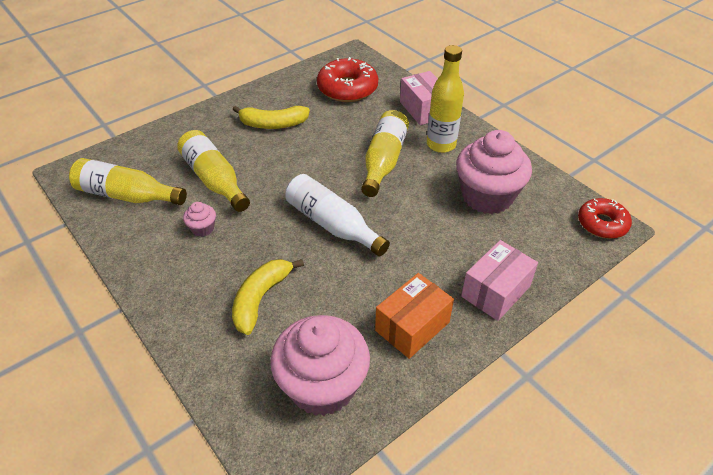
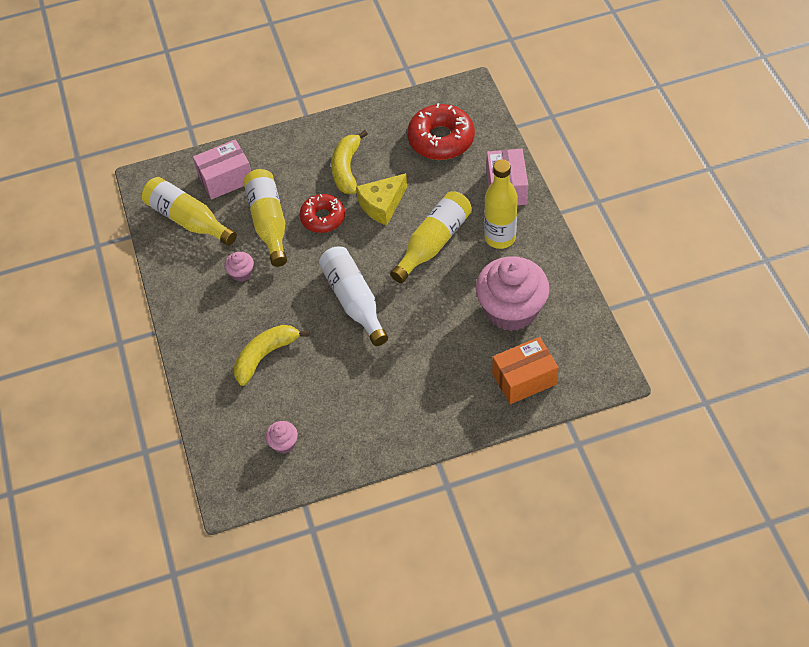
camera: 25 degrees right, 10 degrees up
yellow banana [233,106,310,129] -> yellow banana turned 75 degrees clockwise [331,130,368,194]
pink cupcake [270,315,370,416] -> pink cupcake [266,421,298,454], size x0.42
orange box [375,273,454,359] -> orange box moved to [492,337,559,404]
pink box [461,240,538,321] -> pink box moved to [193,139,251,200]
red donut [578,198,632,239] -> red donut moved to [299,194,345,233]
none -> yellow cheese [356,173,407,226]

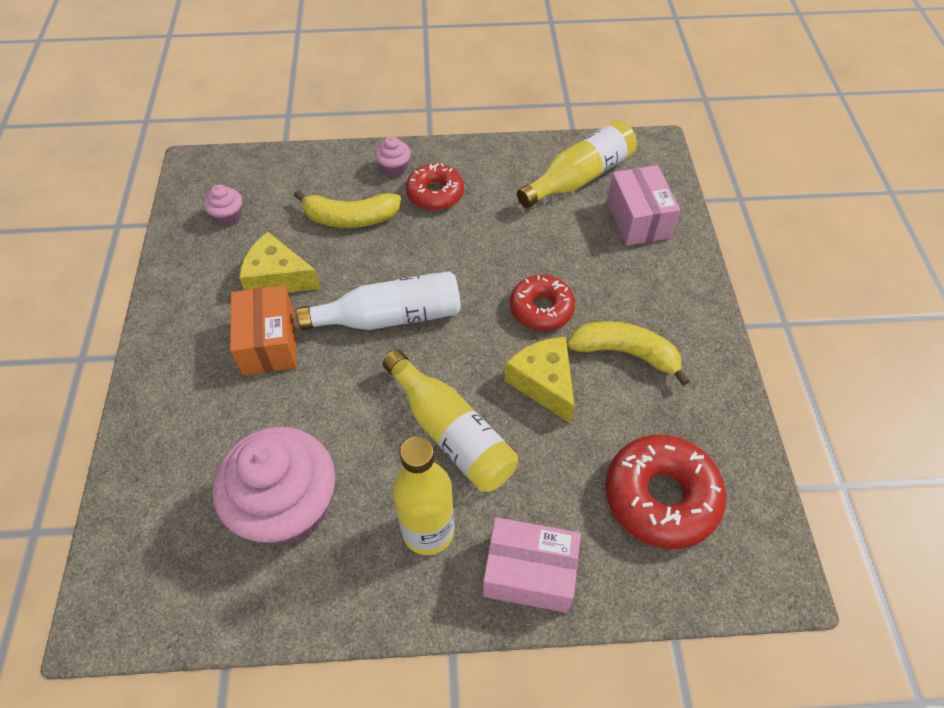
camera: 100 degrees right, 0 degrees up
pink cupcake [224,252,254,282] -> pink cupcake moved to [375,136,411,177]
yellow banana [234,325,310,386] -> yellow banana turned 120 degrees clockwise [294,190,401,228]
yellow bottle [243,169,287,267] -> none
orange box [492,337,559,404] -> orange box moved to [230,285,297,375]
none -> yellow cheese [239,232,321,293]
none -> red donut [406,163,464,210]

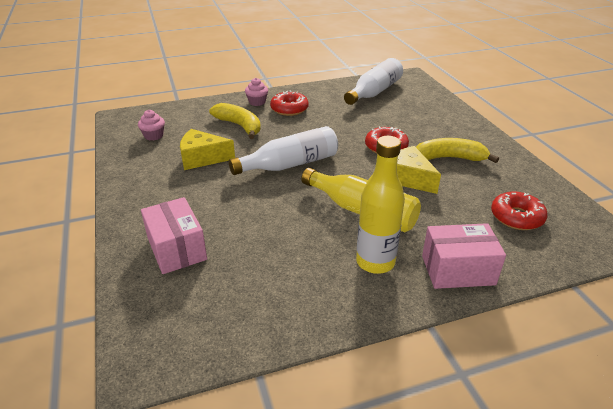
camera: 15 degrees left, 20 degrees down
pink cupcake [213,427,335,546] -> none
orange box [230,285,297,375] -> none
yellow banana [294,190,401,228] -> yellow banana turned 120 degrees counterclockwise [209,103,261,139]
yellow bottle [517,120,637,208] -> white bottle [344,58,403,105]
red donut [605,435,726,549] -> red donut [491,192,548,230], size x0.65
pink box [607,165,680,246] -> pink box moved to [141,197,207,274]

